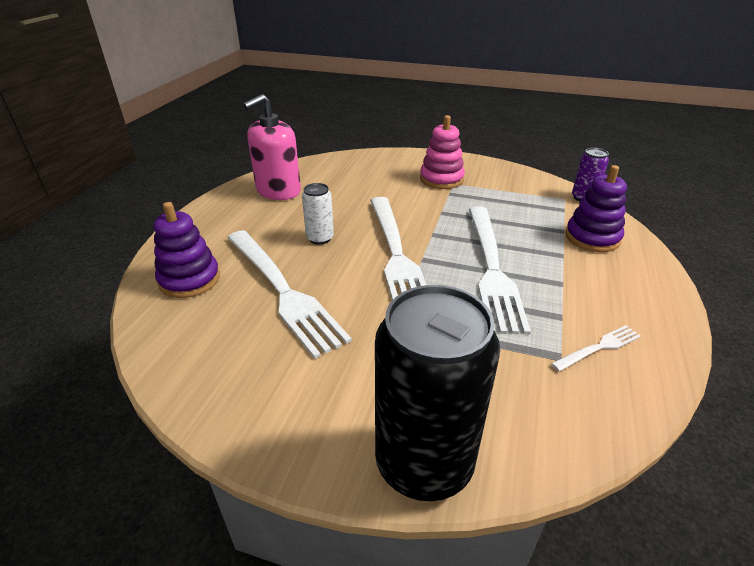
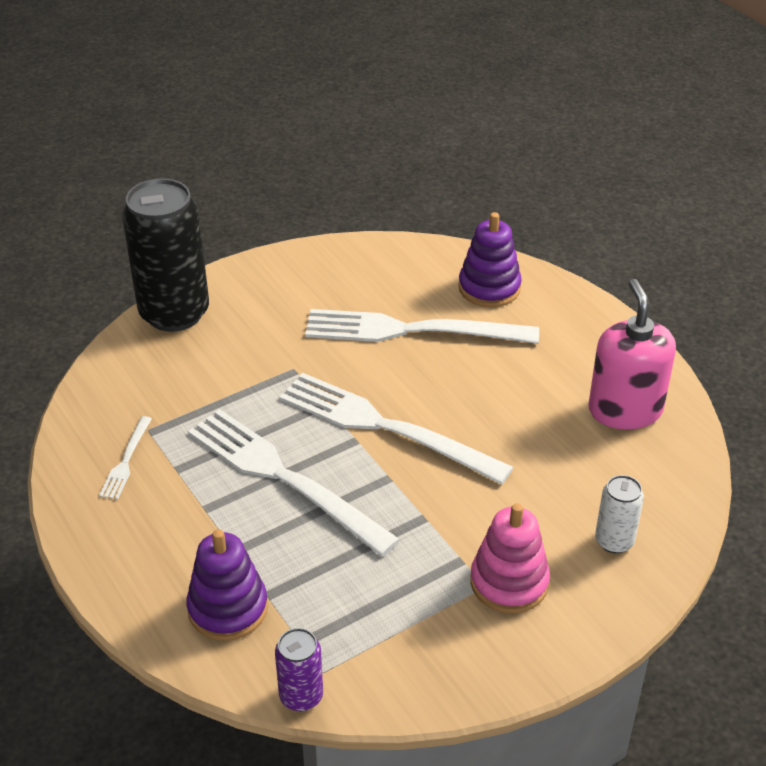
camera: 130 degrees right, 5 degrees up
white can [302,183,334,244] -> white can moved to [595,475,644,553]

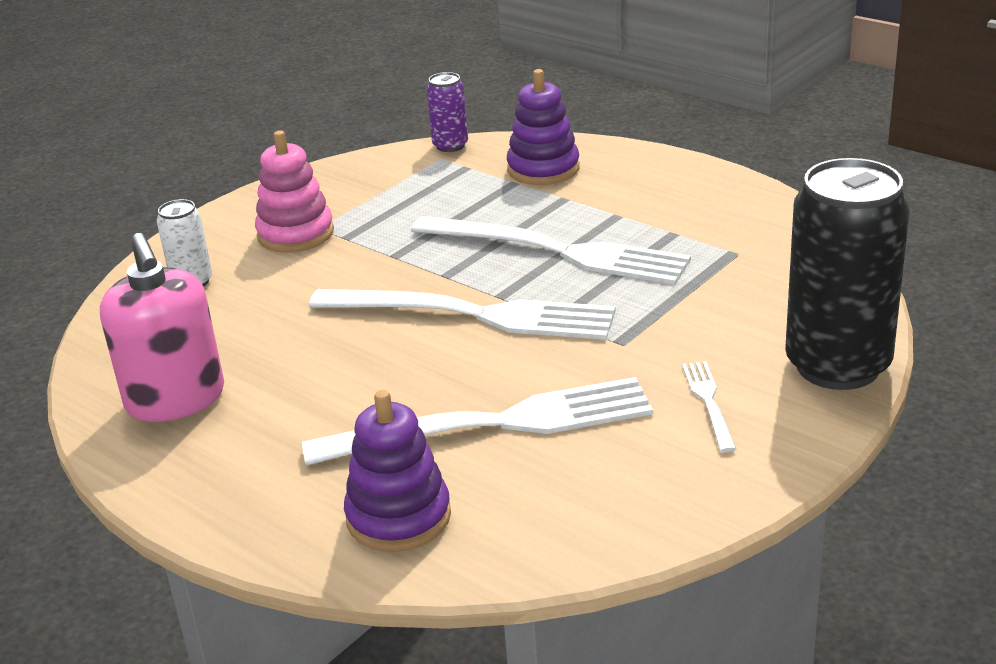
camera: 165 degrees right, 10 degrees down
white fork [99,416,152,500] -> white fork moved to [682,361,736,452]

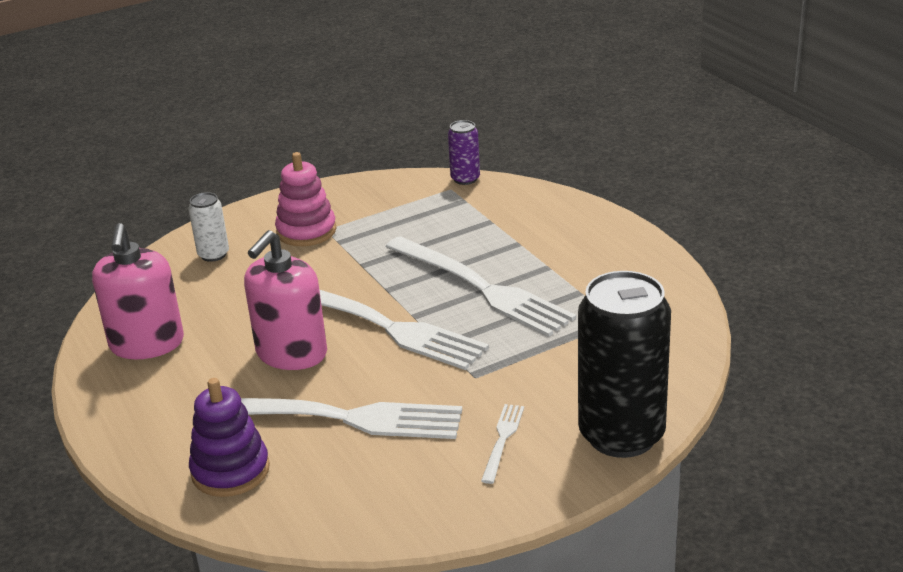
camera: 20 degrees right, 0 degrees up
purple stacking toy [507,69,579,185] -> none
none -> pink soap dispenser [244,230,327,370]

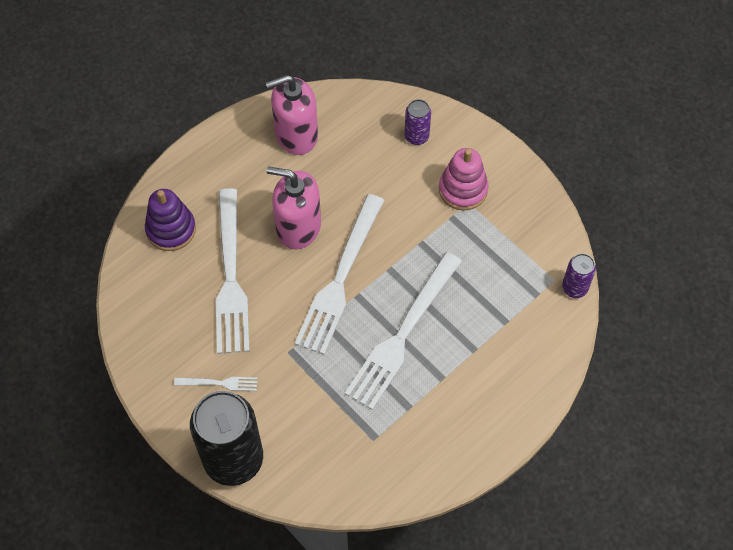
camera: 75 degrees right, 30 degrees up
white can [188,192,229,262] -> purple can [404,99,431,145]

